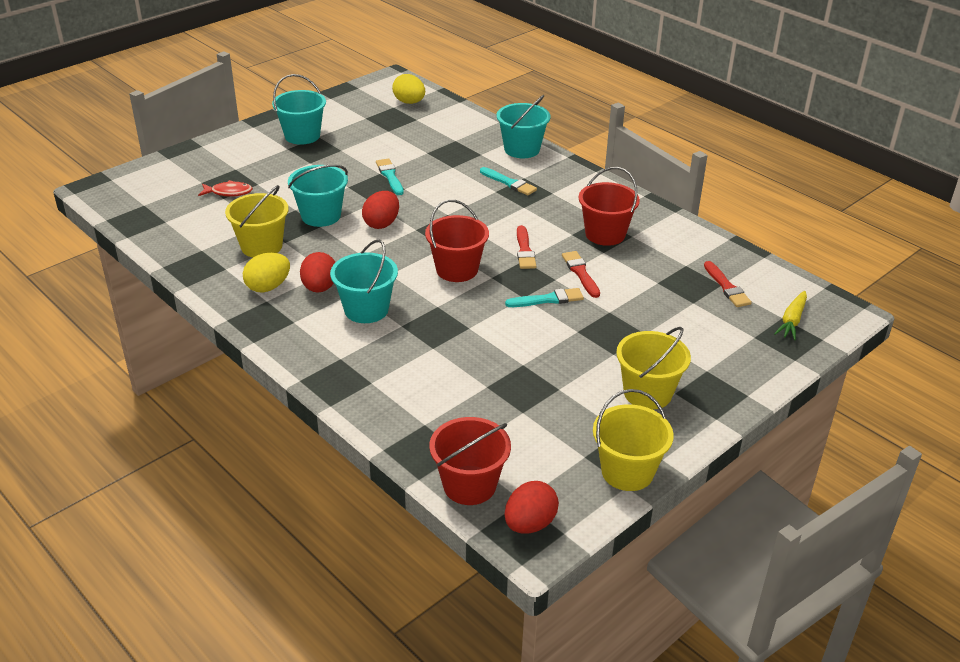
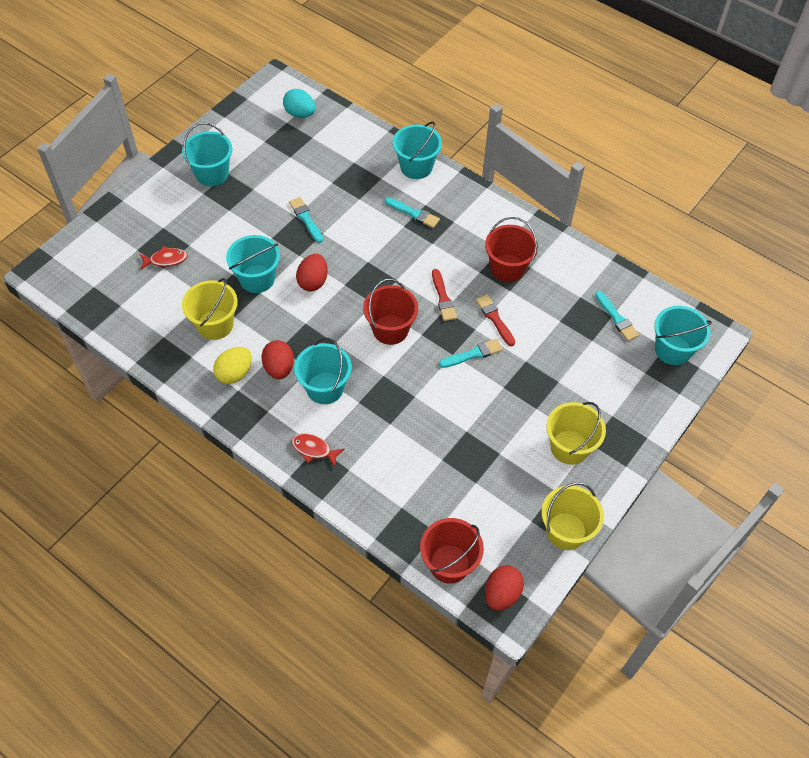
camera: 10 degrees left, 20 degrees up
yellow egg [392,74,425,104] -> turquoise egg [283,89,315,118]
red brush [704,261,752,307] -> turquoise brush [595,291,639,341]
yellow carrot [774,291,807,340] -> turquoise bucket [654,306,712,365]
none -> red fish [291,433,344,466]

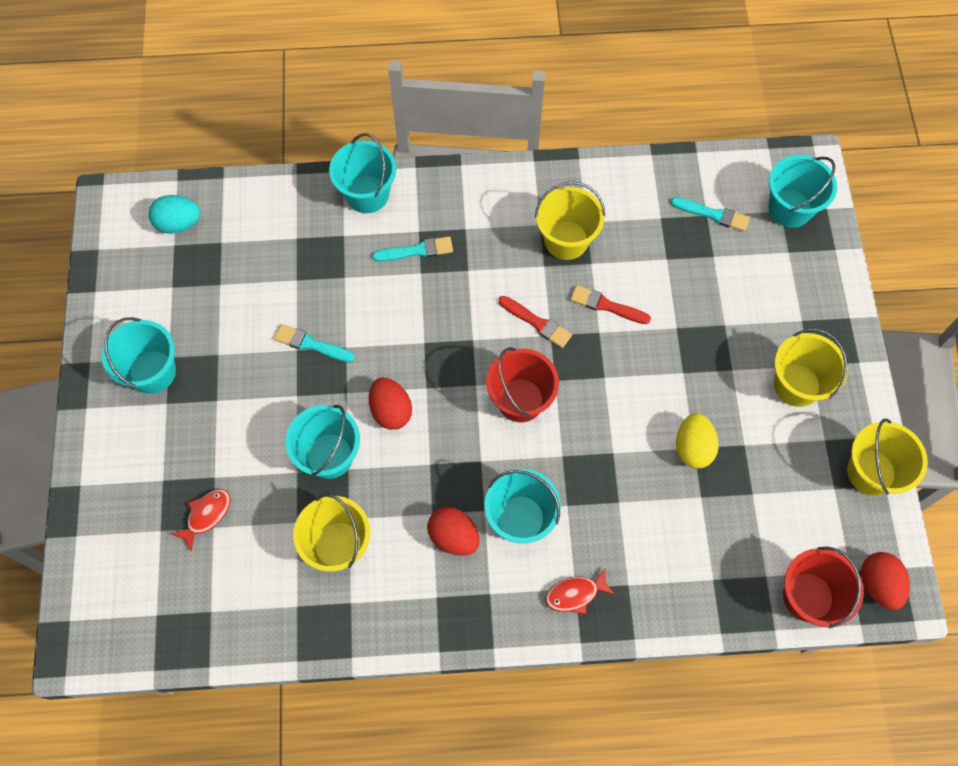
camera: 40 degrees left, 10 degrees up
yellow egg [213,347,252,384] -> yellow egg moved to [676,413,719,469]
turquoise brush [439,339,503,368] -> none
red bucket [485,217,538,282] -> yellow bucket [535,181,605,260]

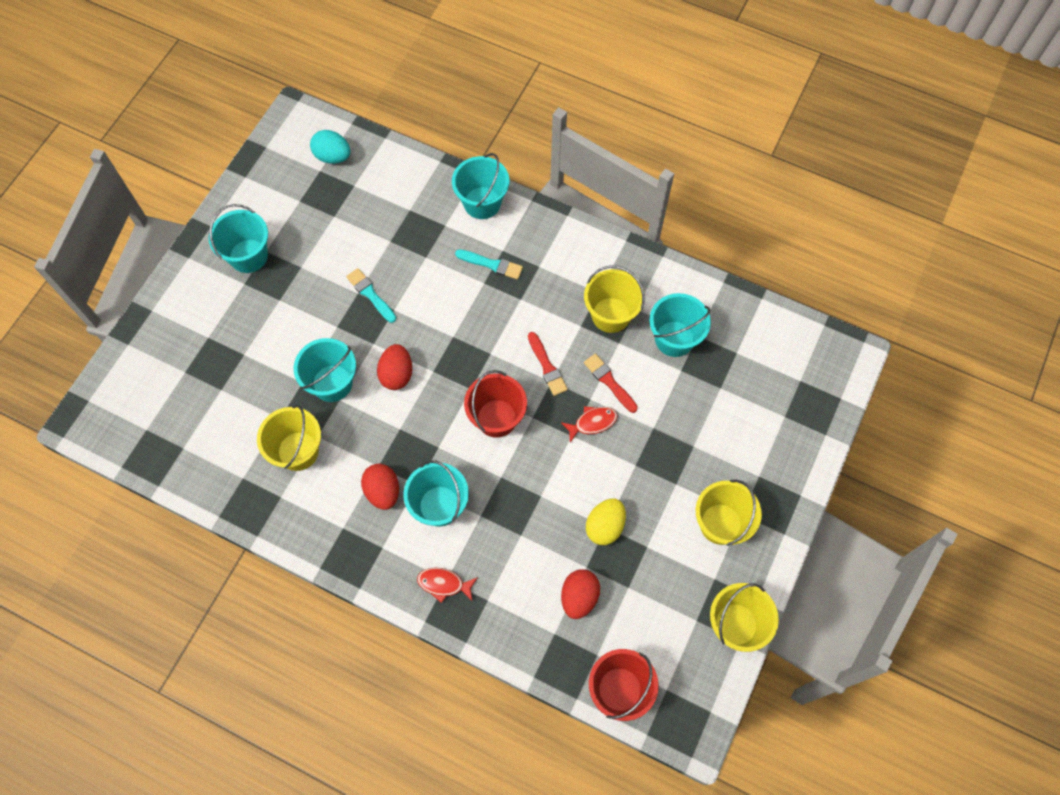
camera: 30 degrees right, 0 degrees up
red fish [171,489,230,551] -> red fish moved to [561,406,618,442]
turquoise brush [671,197,750,232] -> none
turquoise bucket [768,155,837,228] -> turquoise bucket moved to [649,293,711,357]
red egg [861,552,910,610] -> red egg moved to [561,569,600,619]

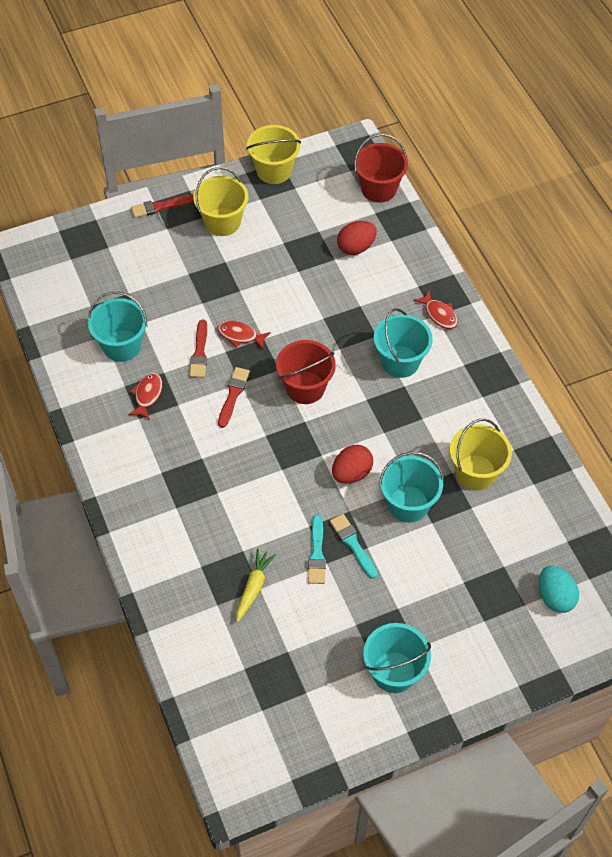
camera: 140 degrees left, 10 degrees down
turquoise egg [310,130,351,164] -> turquoise egg moved to [539,565,579,613]
red egg [361,464,399,510] -> none
turquoise bucket [452,153,509,219] -> none
turquoise brush [455,249,523,280] -> turquoise brush moved to [330,514,377,579]
yellow bucket [584,265,645,333] -> red fish [128,373,163,420]
yellow egg [586,499,626,545] -> none
none -> red brush [131,195,194,218]
none -> yellow carrot [237,548,276,622]

